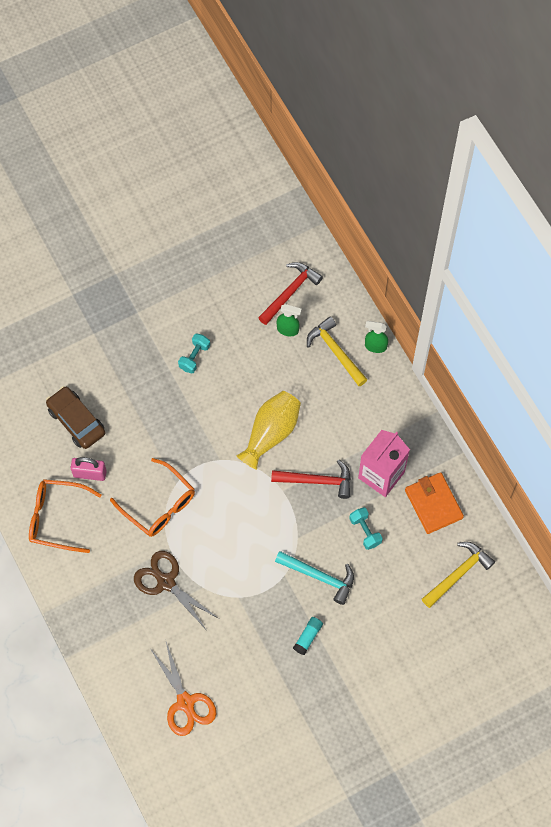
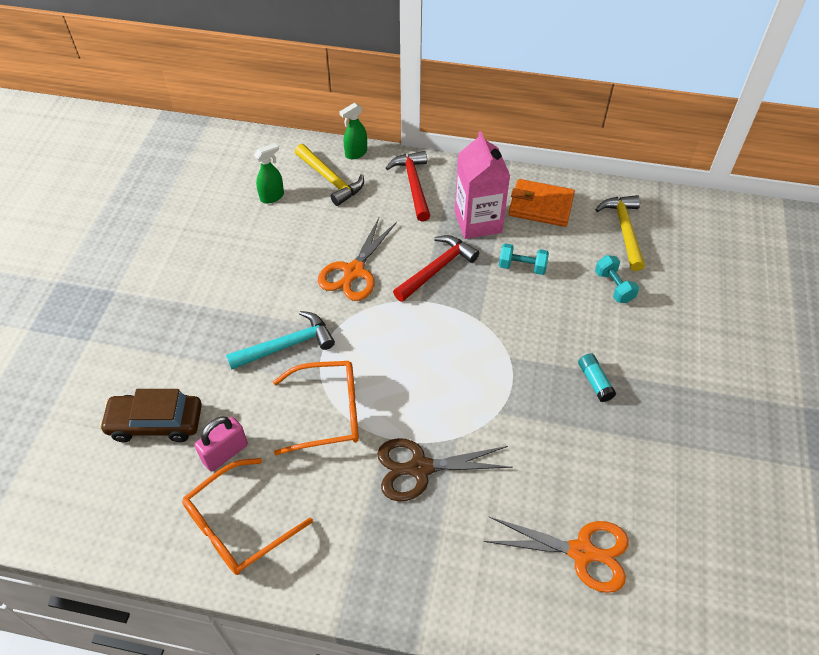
camera: 50 degrees left, 15 degrees down
turquoise dumbbell [178,333,210,373] -> turquoise dumbbell moved to [595,255,639,303]
yellow vase [236,391,301,470] -> orange scissors [318,218,397,301]
red hammer [258,262,323,325] -> red hammer moved to [386,151,430,221]
turquoise hammer [275,551,354,605] -> turquoise hammer moved to [226,311,335,370]
yellow hammer [307,317,368,386] -> yellow hammer turned 135 degrees counterclockwise [295,144,364,206]

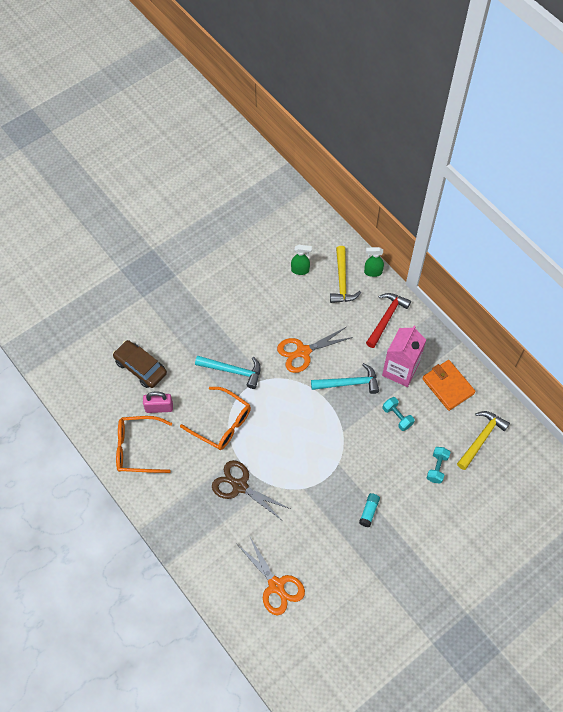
camera: 40 degrees right, 10 degrees up
red hammer [393,235,479,302] -> turquoise hammer [311,363,379,394]

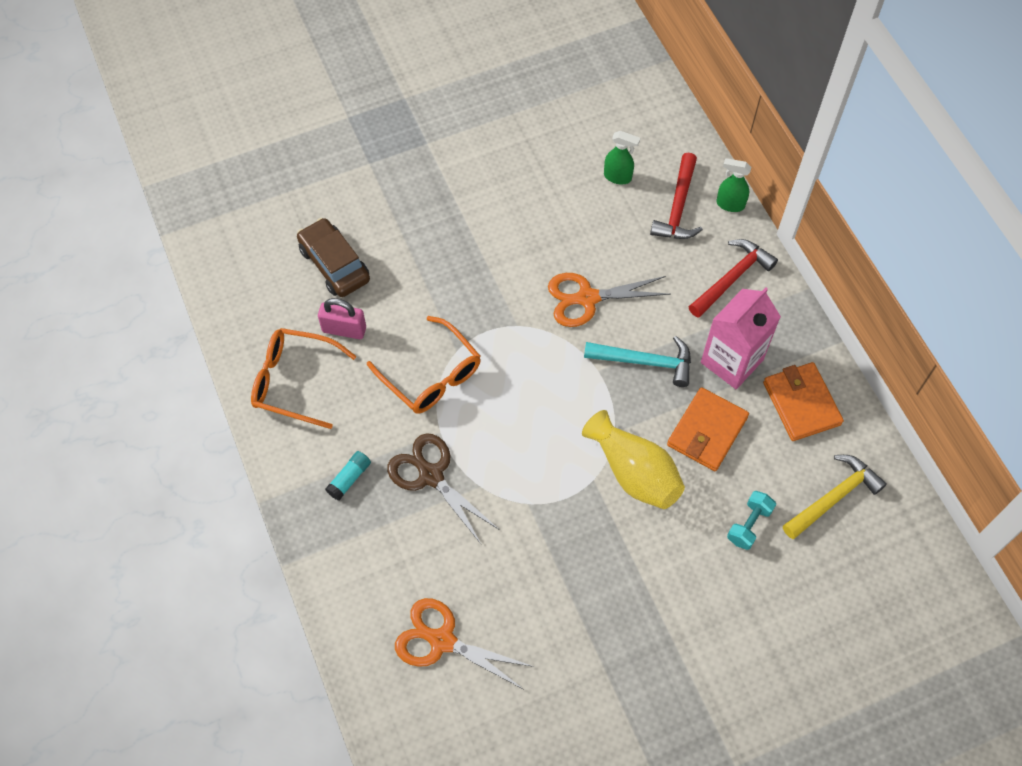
camera: 15 degrees right, 0 degrees up
turquoise hammer [195,356,261,389] -> none
orange scissors [237,535,305,615] -> orange scissors turned 135 degrees clockwise [395,598,534,690]
yellow hammer [330,246,361,303] -> red hammer [650,153,703,239]
turquoise glue stick [359,493,380,527] -> turquoise glue stick moved to [325,451,371,501]
turquoise dumbbell [383,397,415,431] -> orange wallet [667,387,749,471]
none -> yellow vase [582,410,685,509]

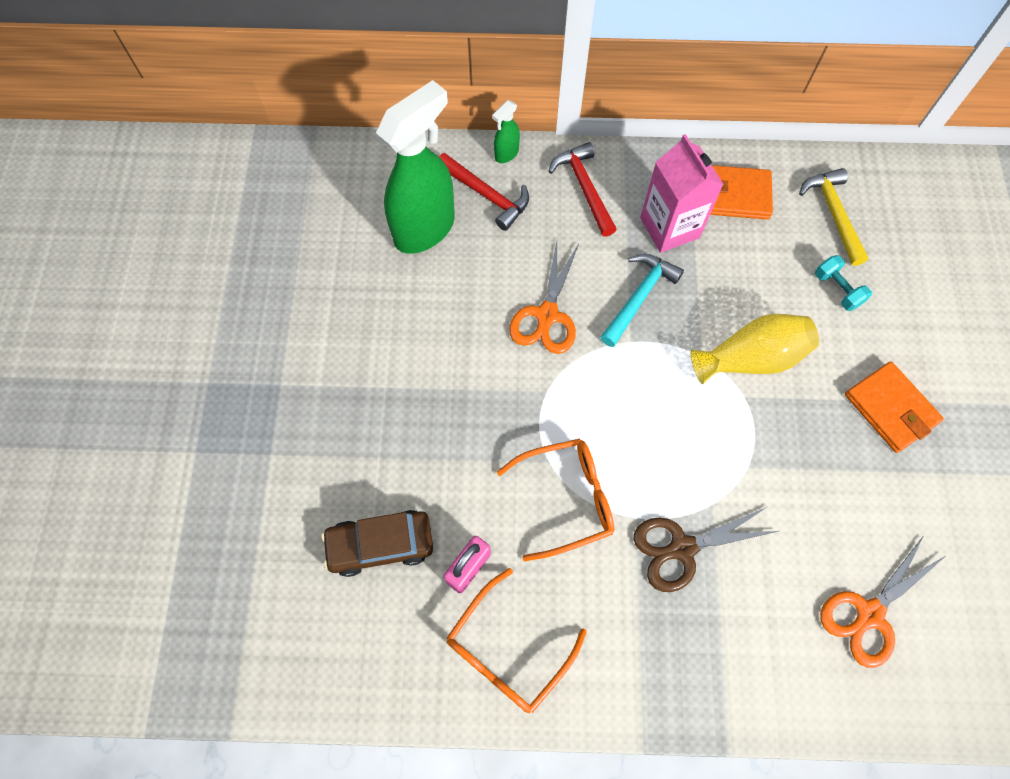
camera: 65 degrees left, 5 degrees up
turquoise glue stick [325,451,371,501] -> none
green spray bottle [604,131,640,184] -> green spray bottle [376,80,455,254], size x2.33
orange wallet [667,387,749,471] -> orange wallet moved to [845,362,944,453]

